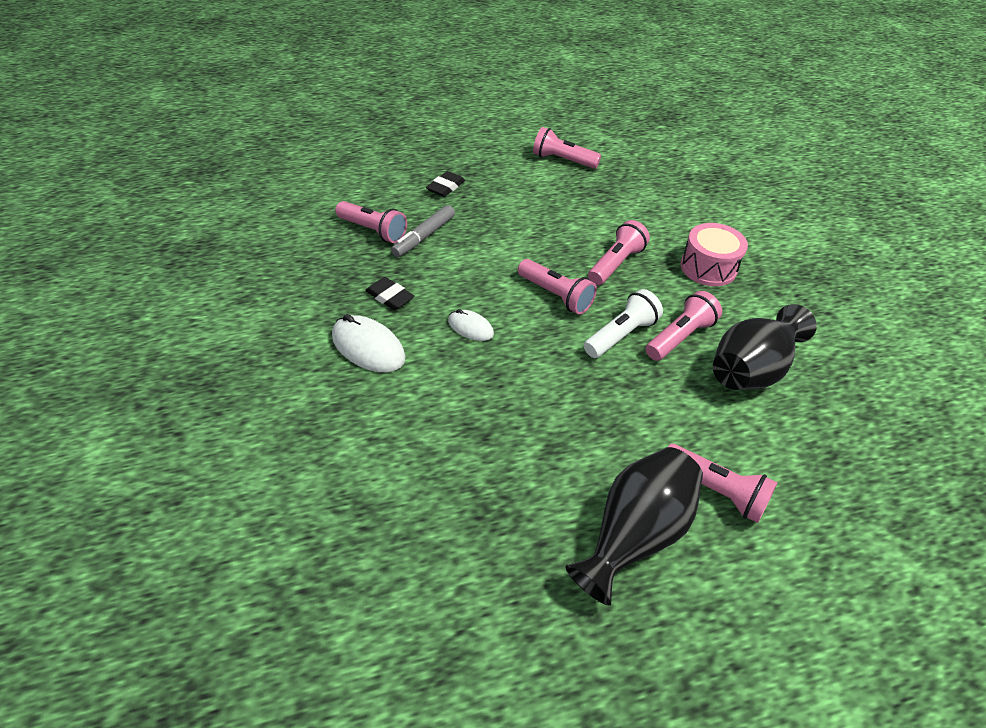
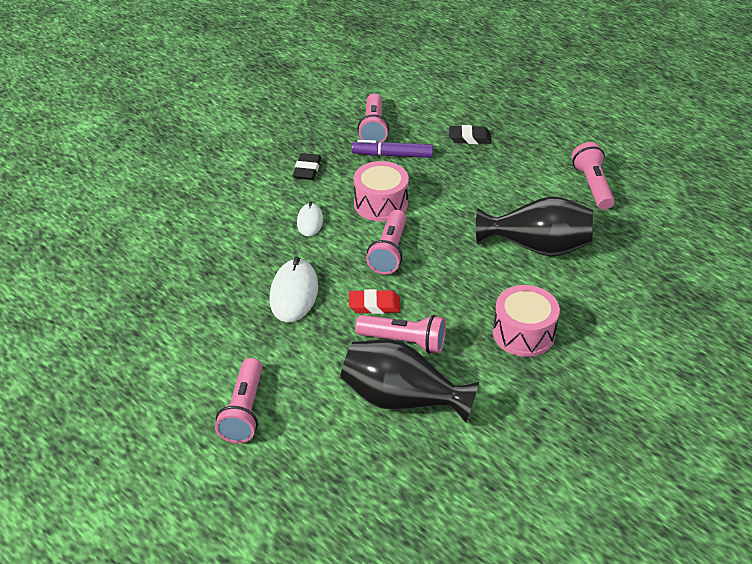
camera: 60 degrees right, 5 degrees down
white mouse [332,314,406,372] -> white mouse moved to [270,257,318,322]
grey marker [391,205,455,257] -> purple marker [352,140,433,158]
black vase [565,447,703,606] -> black vase moved to [476,196,593,257]
white flashlight [584,289,663,358] -> red eraser [349,289,401,314]
pink flashlight [588,220,650,285] -> none
none -> pink drum [354,161,409,222]

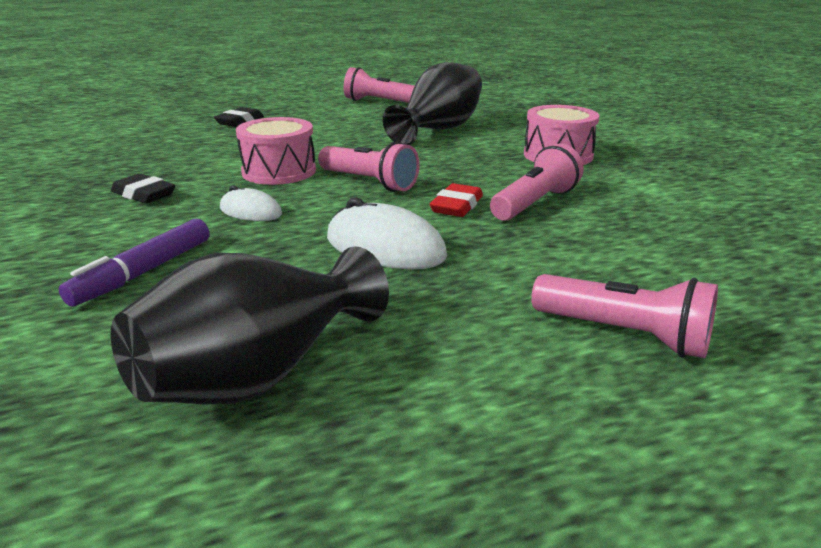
camera: 65 degrees left, 15 degrees down
black vase [340,339,479,423] -> black vase moved to [111,246,389,404]
purple marker [352,140,433,158] -> purple marker moved to [58,219,209,307]
pink flashlight [358,94,389,143] -> none

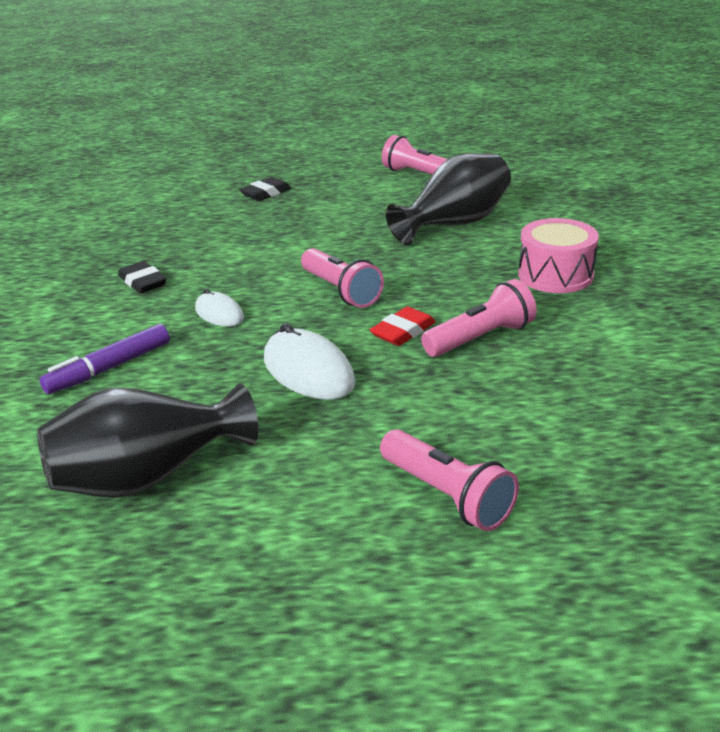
camera: 20 degrees right, 5 degrees up
pink drum [236,117,316,185] -> none

